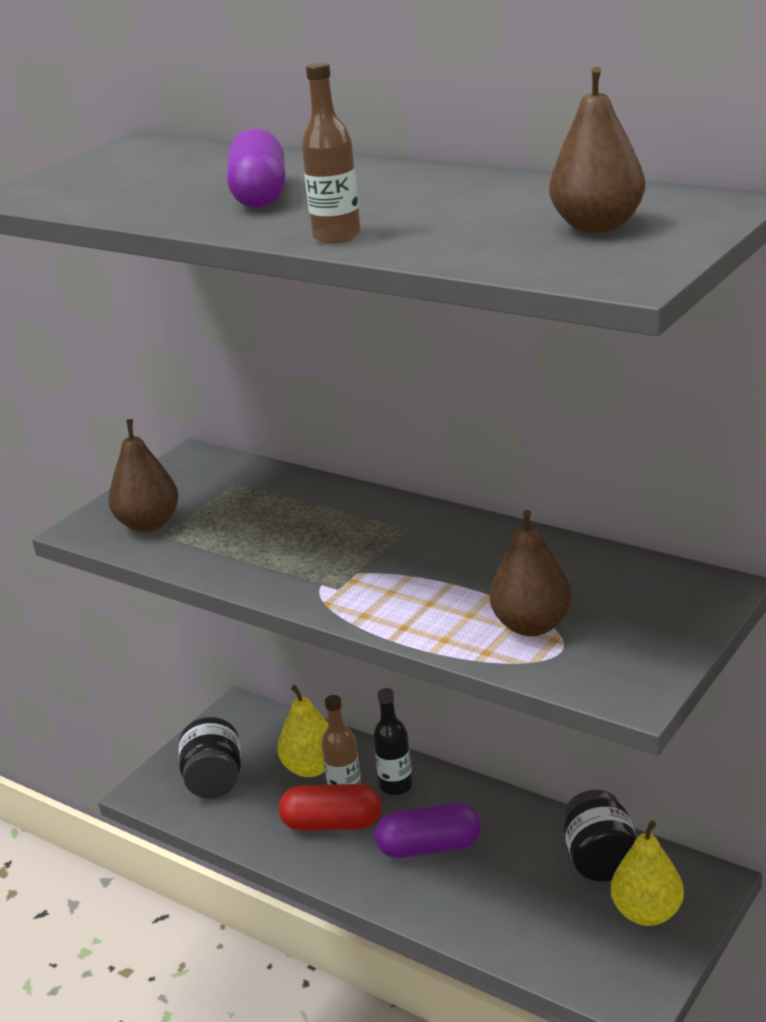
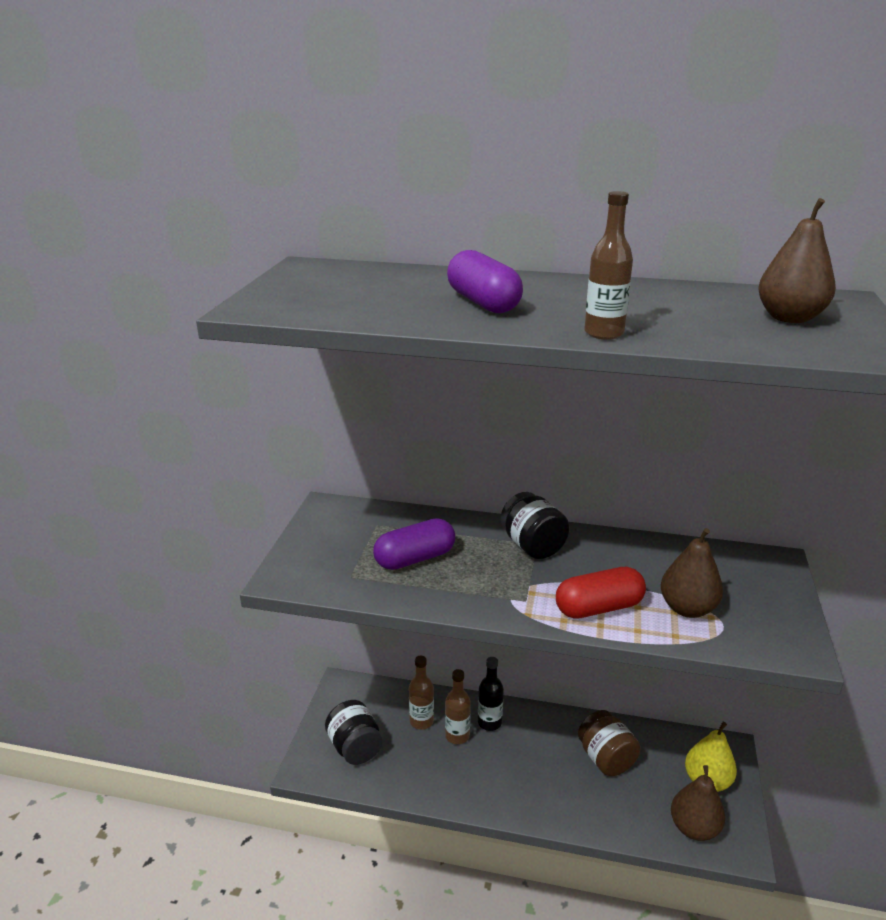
camera: 25 degrees left, 0 degrees up
brown pear [108,419,179,532] -> brown pear moved to [671,765,725,841]
yellow pear [277,685,328,777] -> brown bottle [409,656,434,730]
red capsule [279,784,381,831] -> red capsule moved to [556,567,646,619]
purple capsule [375,803,481,858] -> purple capsule moved to [373,518,455,570]
black jar [563,790,637,882] -> black jar moved to [501,492,570,559]
none -> brown jar [578,710,641,776]

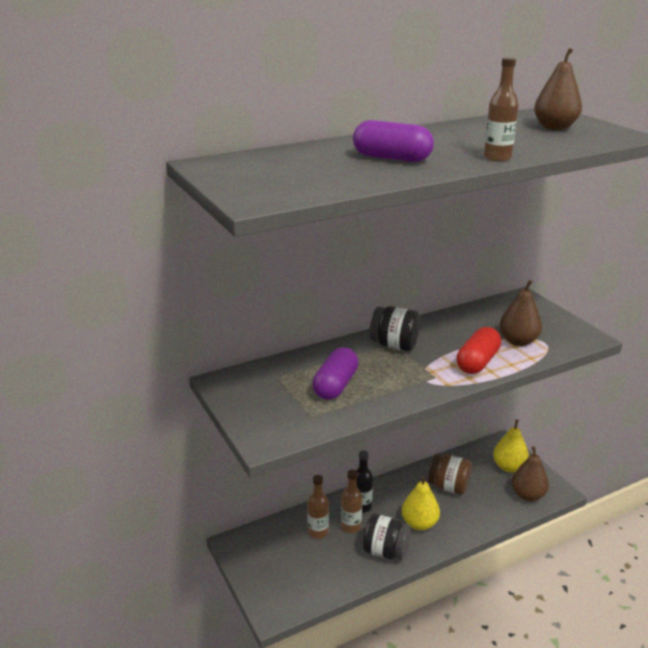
camera: 40 degrees left, 0 degrees up
black jar [325,700,382,765] -> black jar moved to [363,514,411,560]
none -> yellow pear [402,476,440,530]

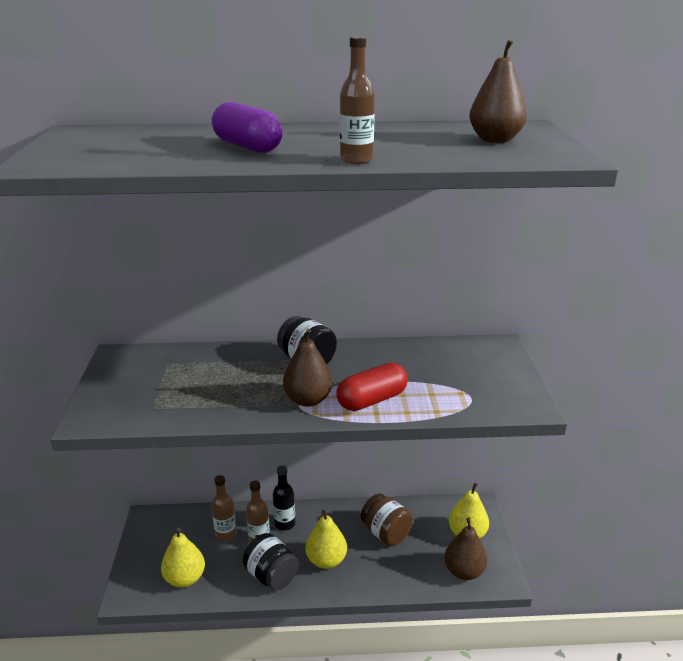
camera: 25 degrees right, 0 degrees up
purple capsule [312,347,358,400] -> none
brown pear [499,280,542,346] -> brown pear moved to [283,329,333,407]
none -> yellow pear [161,528,205,587]

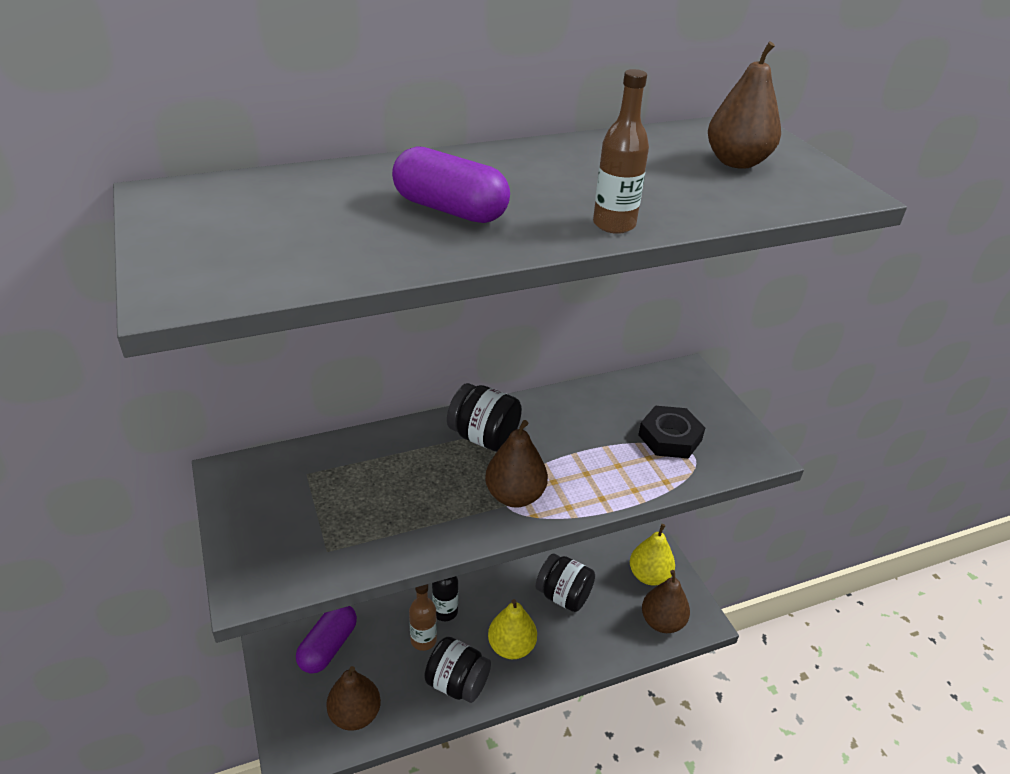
camera: 20 degrees left, 10 degrees up
yellow pear [161,528,205,587] -> brown pear [326,666,381,731]
brown bottle [211,475,236,541] -> none
red capsule [336,363,408,411] -> none
brown jar [361,494,413,546] -> black jar [536,553,595,612]
none -> purple capsule [296,606,357,674]
none -> black nut [638,406,705,458]

